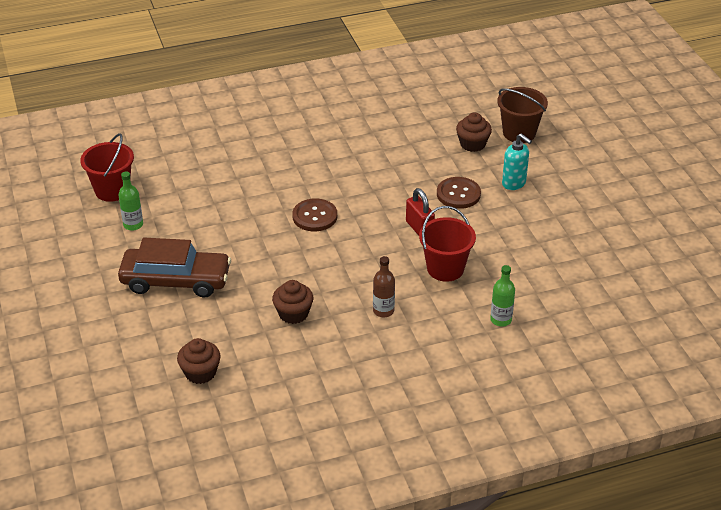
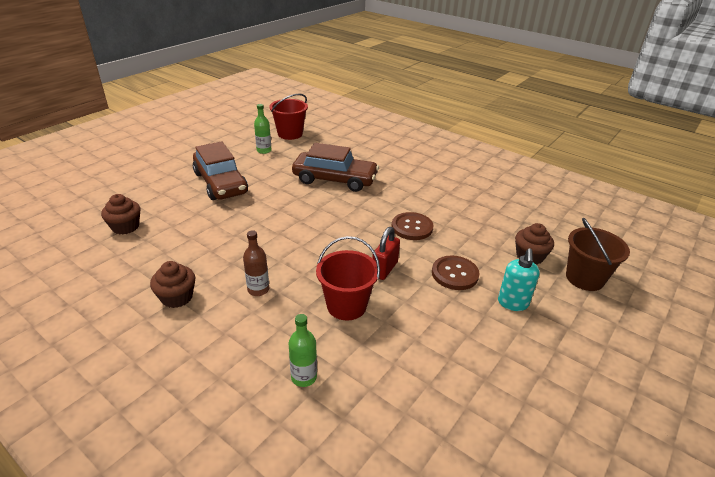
camera: 55 degrees right, 5 degrees down
brown cupcake [272,280,313,324] -> brown cupcake moved to [150,261,195,308]
brown button [292,198,337,231] -> brown button moved to [392,212,433,240]
none -> brown car [292,143,379,192]

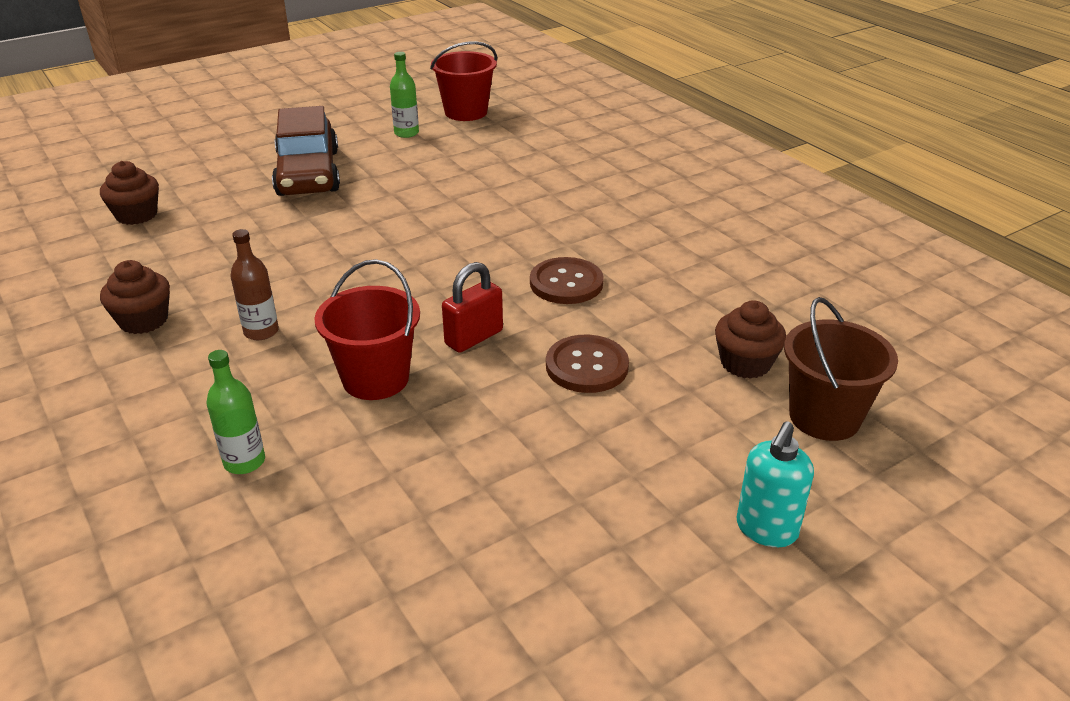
camera: 20 degrees right, 0 degrees up
brown car [292,143,379,192] -> none
turquoise soap dispenser [498,248,540,311] -> turquoise soap dispenser moved to [737,421,814,547]

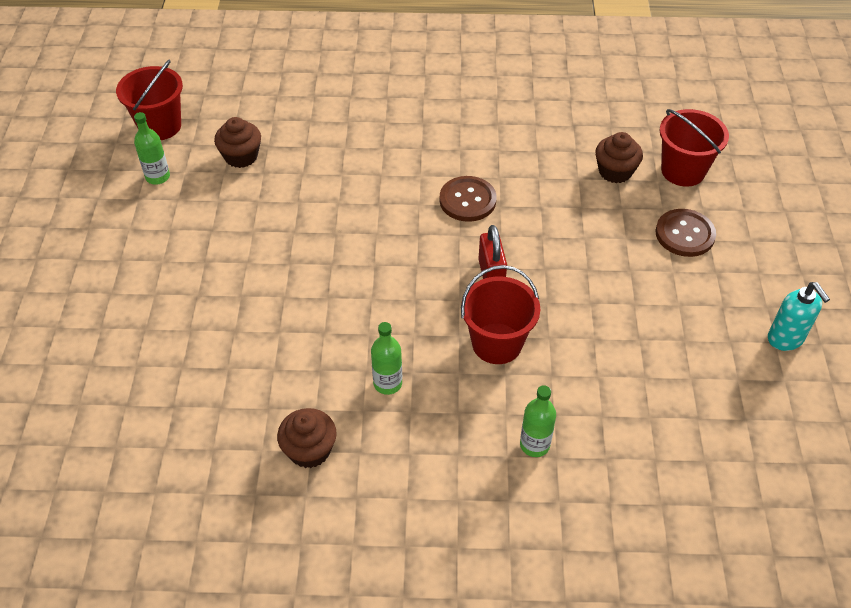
camera: 55 degrees left, 15 degrees up
brown cupcake [100,161,159,225] -> brown cupcake moved to [214,117,261,168]
brown bottle [230,229,279,340] -> green bottle [371,322,402,395]
brown car [272,106,340,196] -> none
brown button [546,335,629,393] -> brown button moved to [656,209,716,257]
turquoise soap dispenser [737,421,814,547] -> turquoise soap dispenser moved to [768,282,830,351]
brown bucket [784,297,898,441] -> red bucket [659,109,729,187]

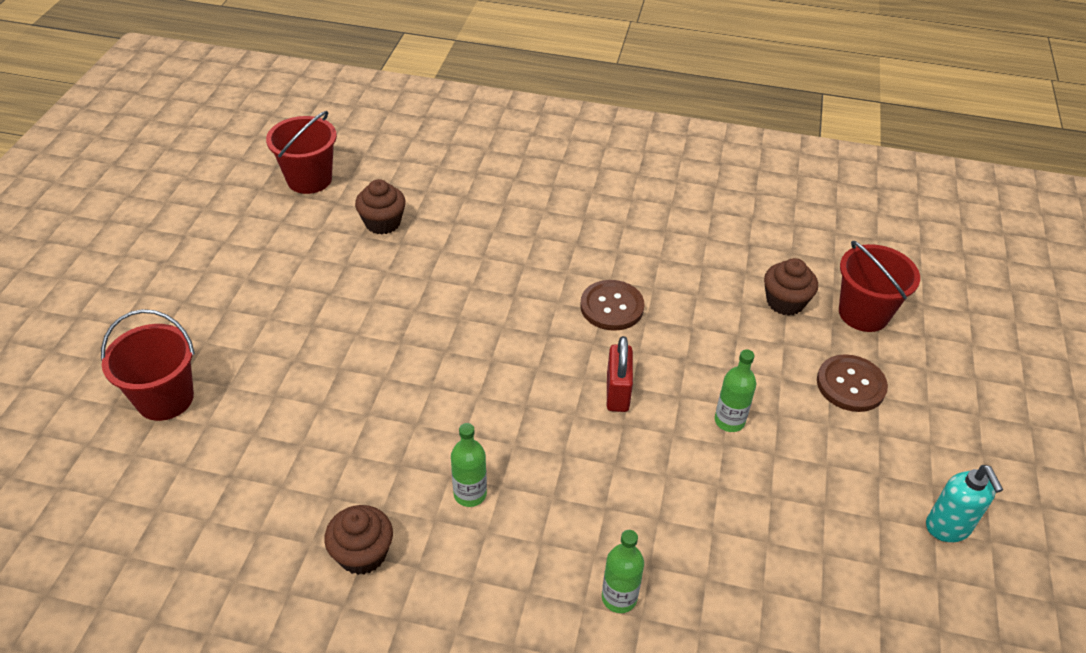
camera: 10 degrees right, 5 degrees down
green bottle [134,112,170,184] -> green bottle moved to [715,349,756,432]
red bucket [461,265,541,364] -> red bucket moved to [101,309,195,421]

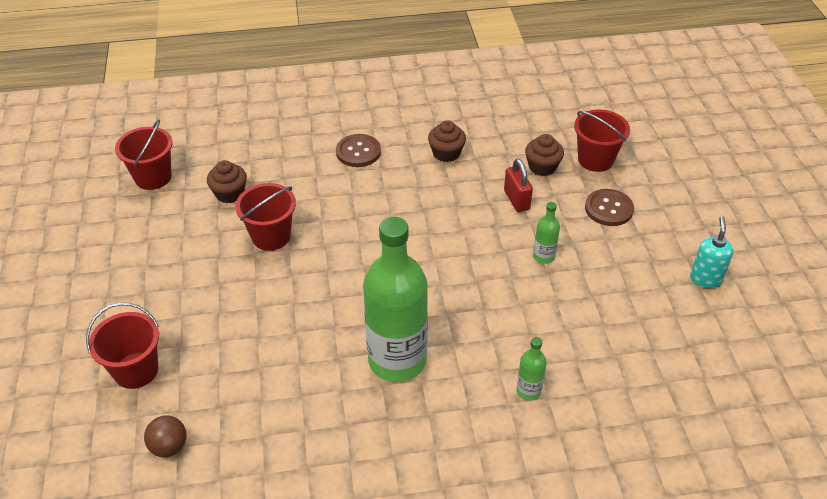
camera: 20 degrees left, 0 degrees up
brown cupcake [324,505,393,575] -> brown cupcake moved to [428,120,466,162]
green bottle [451,423,487,507] -> green bottle [363,217,428,382], size x2.40
brown button [580,280,644,331] -> brown button moved to [336,134,381,167]
red padlock [607,336,633,412] -> red padlock moved to [504,159,533,212]
turquoise soap dispenser [926,465,1003,543] -> turquoise soap dispenser turned 135 degrees counterclockwise [690,216,734,288]
none -> brown ball [144,415,187,457]
none -> red bucket [235,183,296,251]

